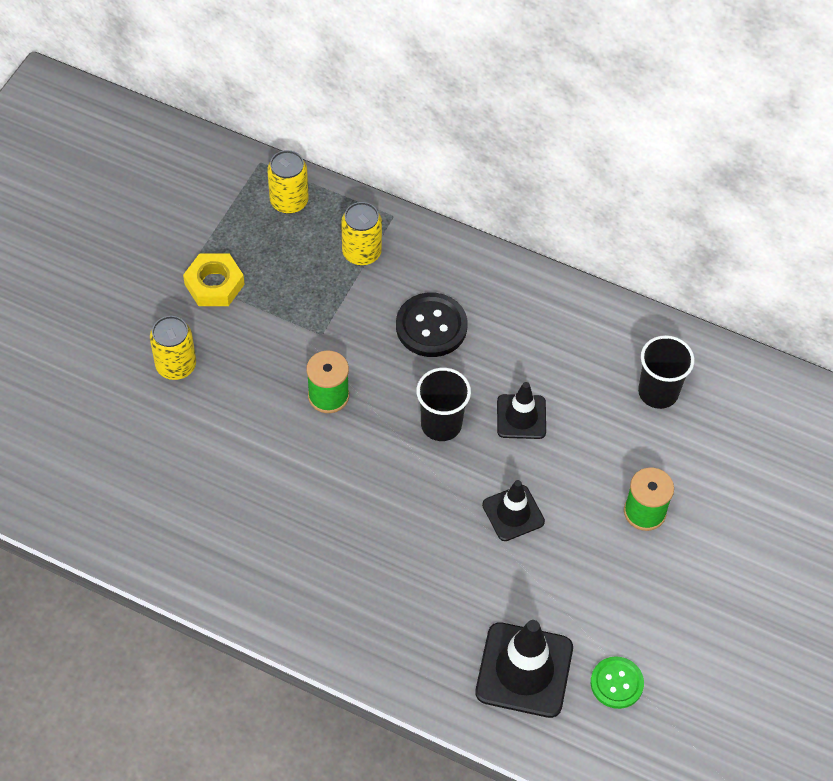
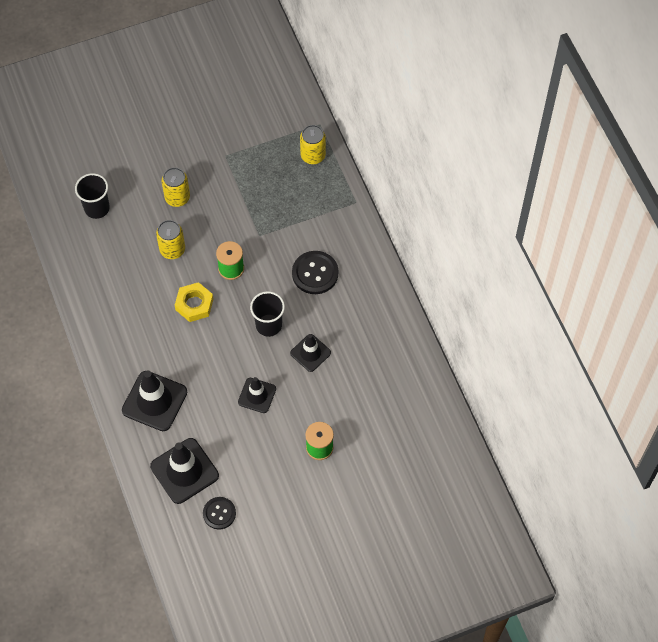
camera: 45 degrees right, 5 degrees up
yellow nut [183,253,245,306] -> yellow nut moved to [175,282,214,322]
yellow can [341,202,382,266] -> yellow can moved to [156,220,185,259]
green button [591,656,644,709] -> black button [203,497,236,530]
black cup [638,335,695,409] -> black cup moved to [75,173,110,219]
none -> black traffic cone [122,370,187,431]

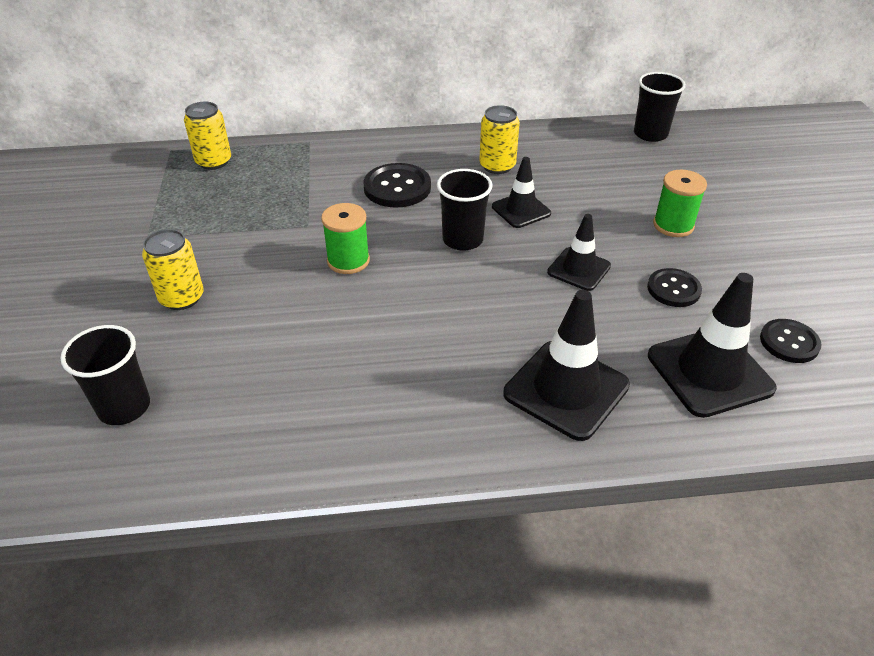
camera: 75 degrees left, 20 degrees down
yellow can [156,220,185,259] -> yellow can moved to [479,105,520,174]
yellow nut [175,282,214,322] -> none
none -> black cup [634,72,686,142]
none -> black button [647,268,702,307]

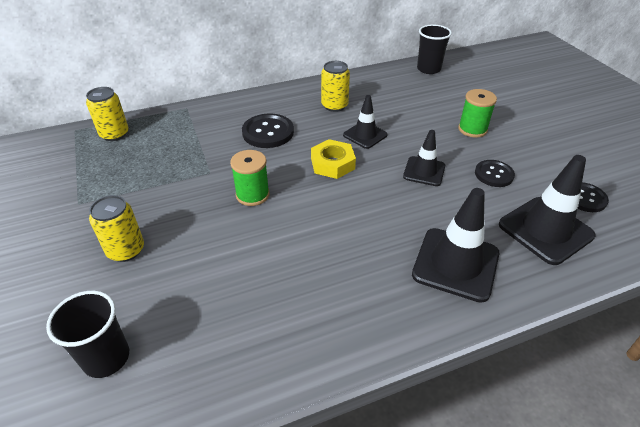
camera: 15 degrees left, 0 degrees up
black cup [437,169,493,251] -> yellow nut [311,139,356,179]

